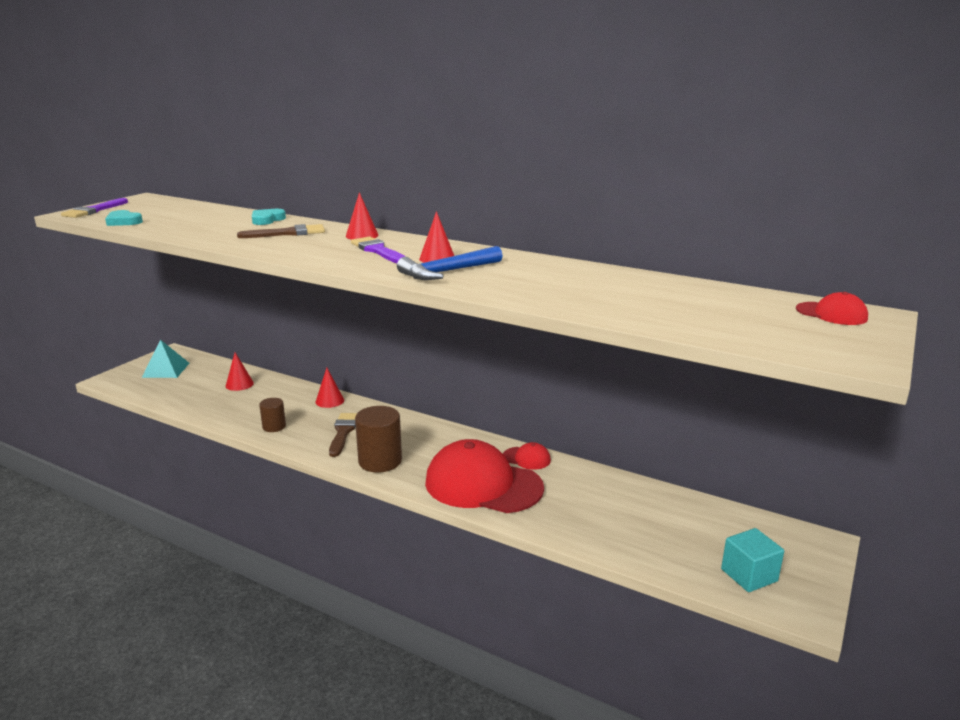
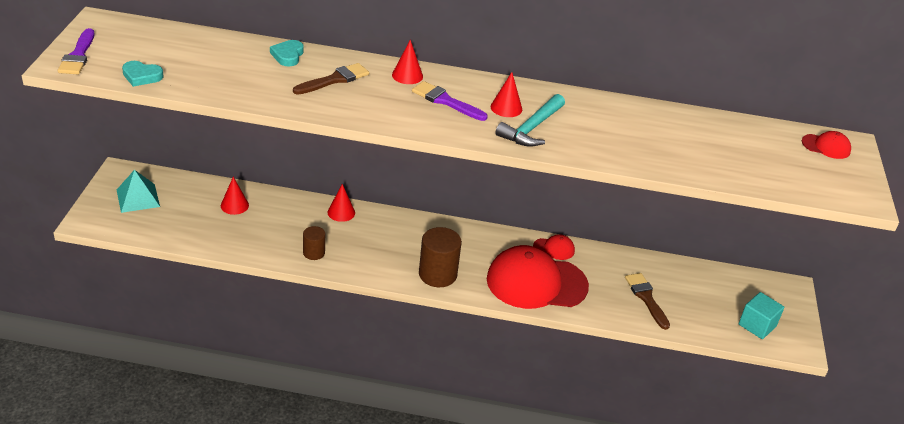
camera: 25 degrees left, 15 degrees up
brown brush [329,413,357,457] -> brown brush moved to [625,273,670,330]
blue hammer [397,246,503,280] -> turquoise hammer [495,94,565,147]

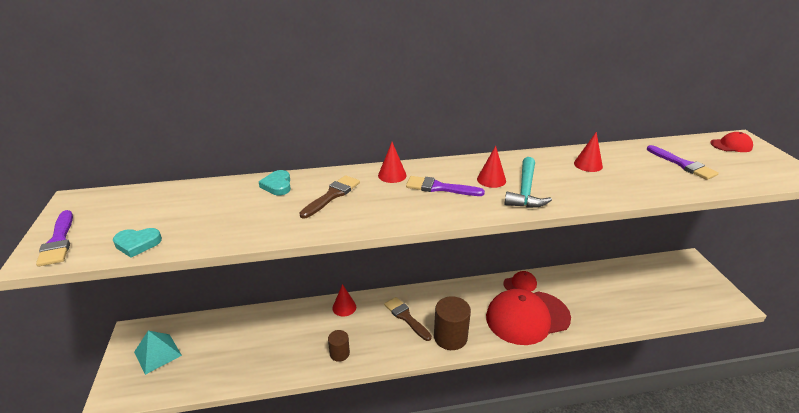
camera: 15 degrees left, 5 degrees down
red cone [221,177,249,215] -> red cone moved to [574,132,603,172]
brown brush [625,273,670,330] -> brown brush moved to [384,297,432,341]
turquoise cube [739,292,784,339] -> none
none -> purple brush [647,145,719,180]

